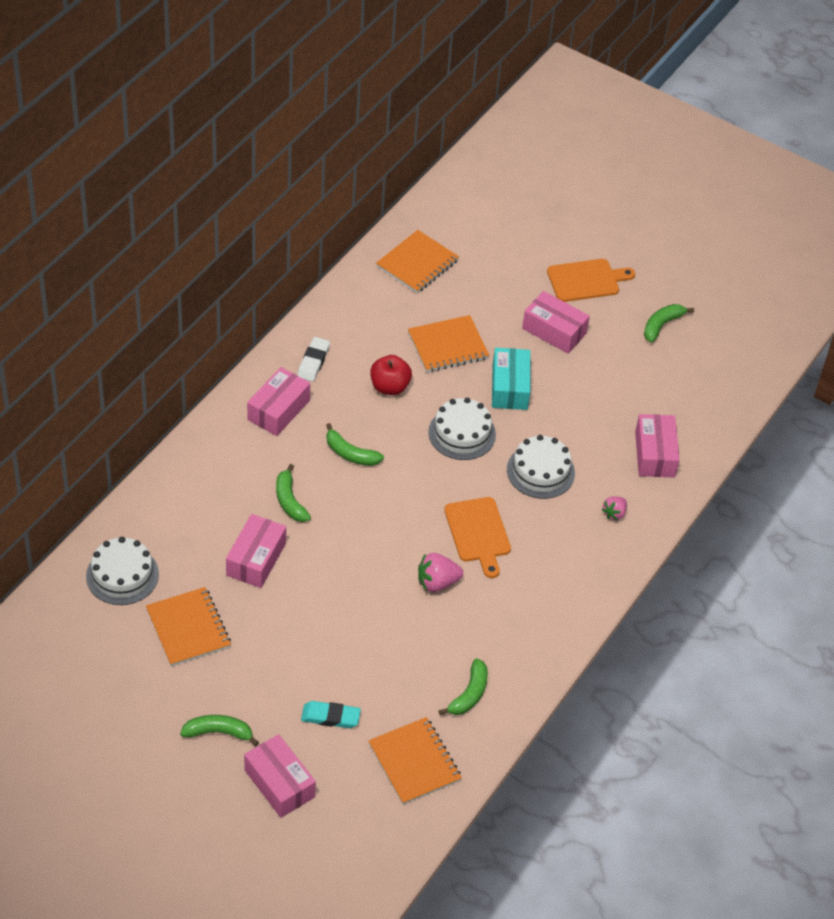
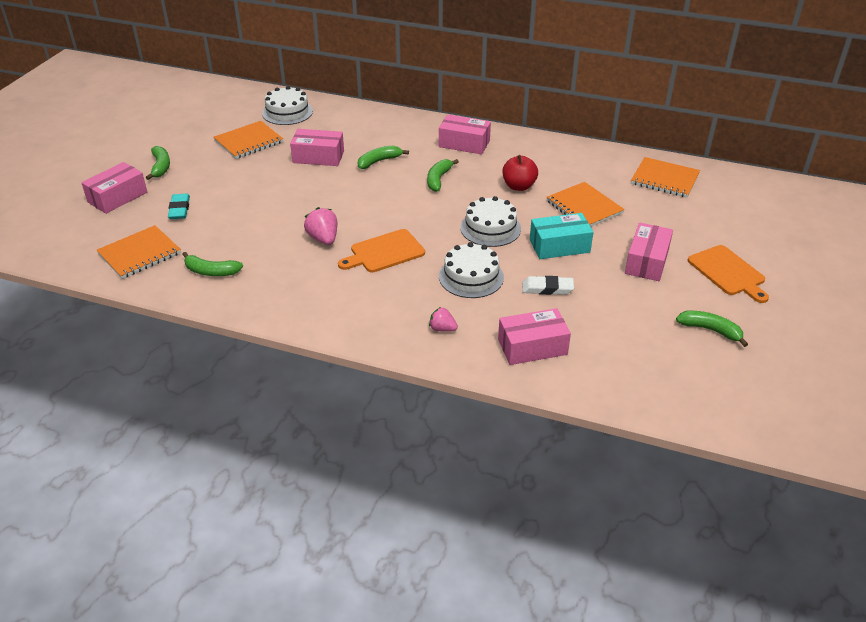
camera: 80 degrees right, 10 degrees down
white eraser [297,337,330,382] -> white eraser moved to [522,276,574,295]

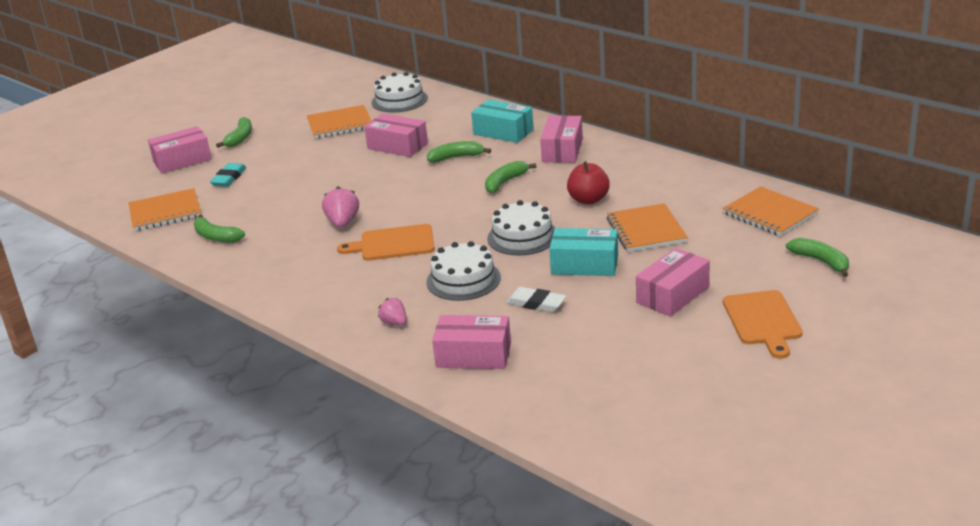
camera: 25 degrees right, 10 degrees down
pink box [439,114,491,155] -> pink box turned 60 degrees clockwise [540,115,583,163]
green banana [676,311,748,347] -> green banana moved to [786,238,849,277]
none -> turquoise box [471,100,534,143]

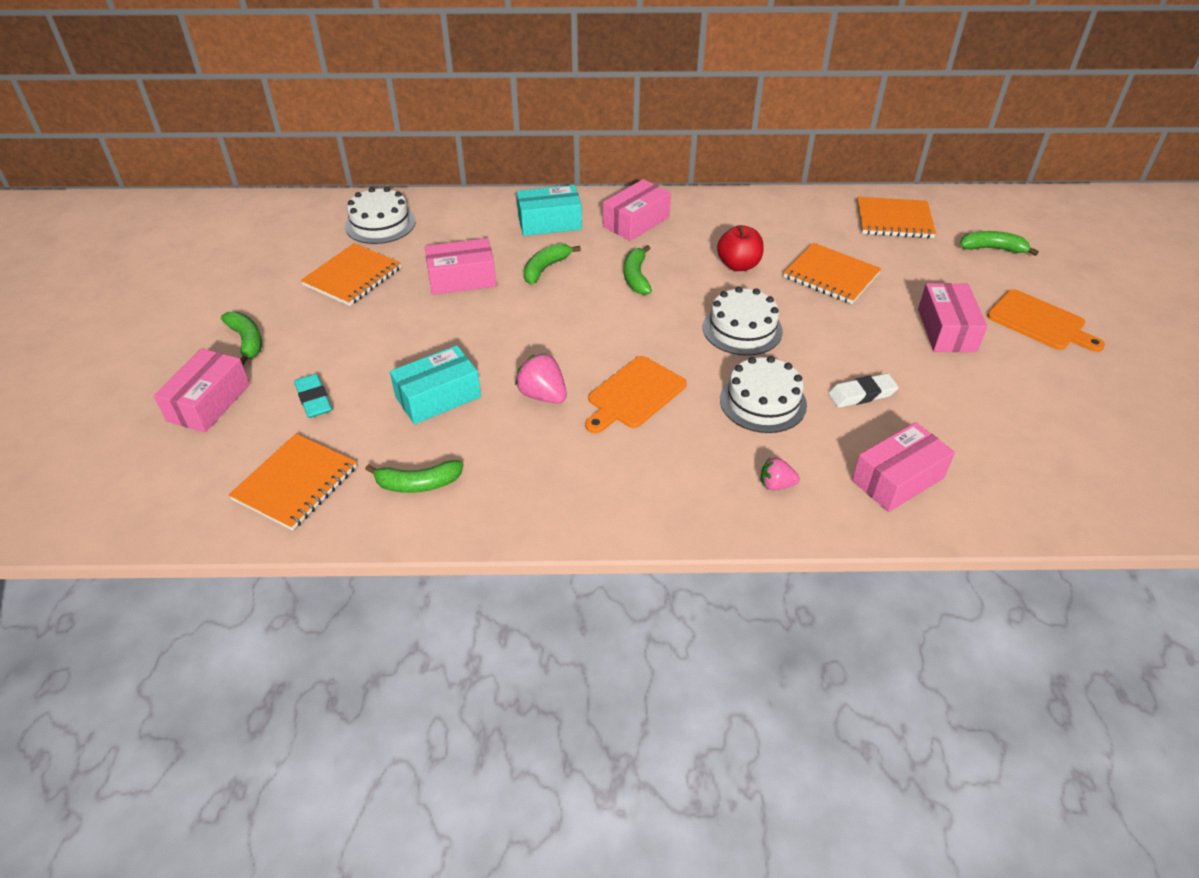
camera: 45 degrees left, 15 degrees up
pink box [540,115,583,163] -> pink box turned 75 degrees clockwise [603,179,671,241]
turquoise box [549,228,618,276] -> turquoise box moved to [390,345,481,424]

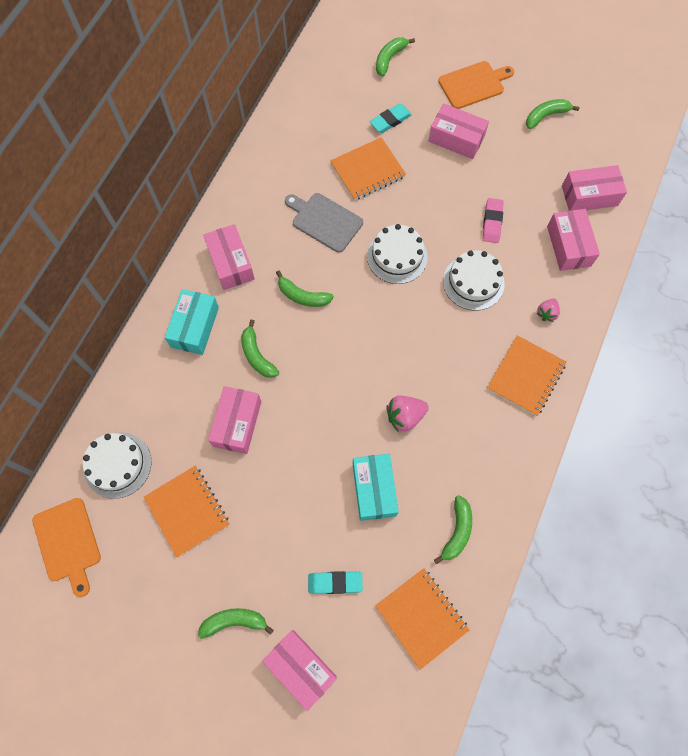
camera: 65 degrees left, 25 degrees up
orange cutting board [585,356,687,433] -> orange cutting board moved to [32,498,101,597]
red apple [717,225,764,271] -> grey cutting board [285,193,363,253]
white eraser [828,373,899,408] -> pink eraser [483,198,504,243]
orange notebook [857,197,936,238] -> orange notebook moved to [487,335,566,416]
none -> turquoise eraser [370,103,412,133]
none -> green banana [526,99,580,129]
none -> pink box [562,165,627,211]

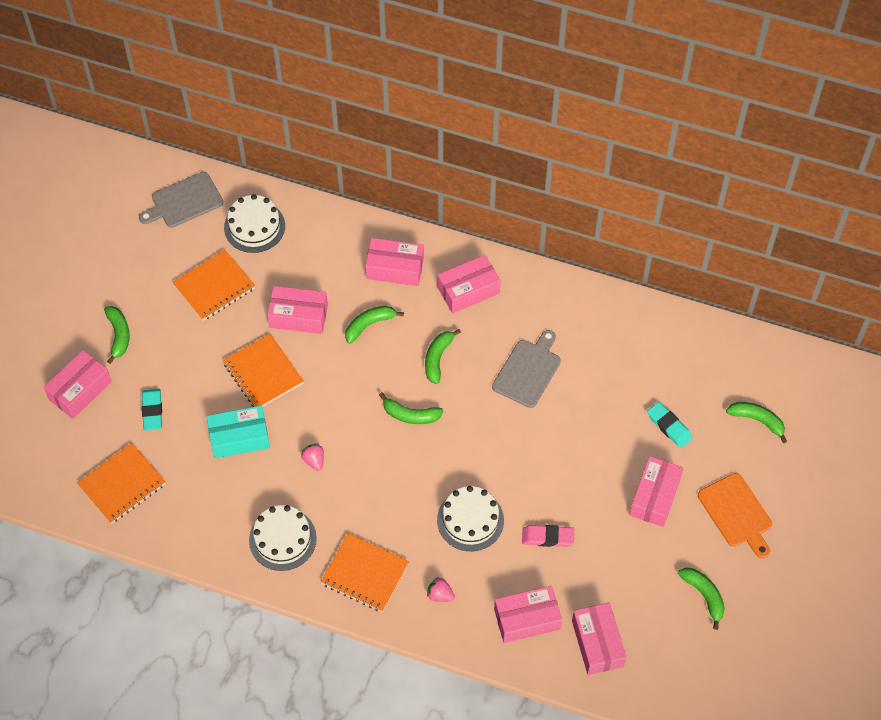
camera: 85 degrees right, 10 degrees down
orange cutting board [32,498,101,597] -> grey cutting board [139,172,223,228]
turquoise box [165,289,219,355] -> pink box [365,238,424,286]
orange notebook [330,137,406,200] -> orange notebook moved to [223,334,304,407]
white cake [367,224,428,284] -> white cake moved to [249,505,317,571]
pink strawberry [386,396,429,433] -> pink strawberry [301,444,324,471], size x0.64
green banana [434,495,472,564] -> green banana moved to [379,392,444,424]

